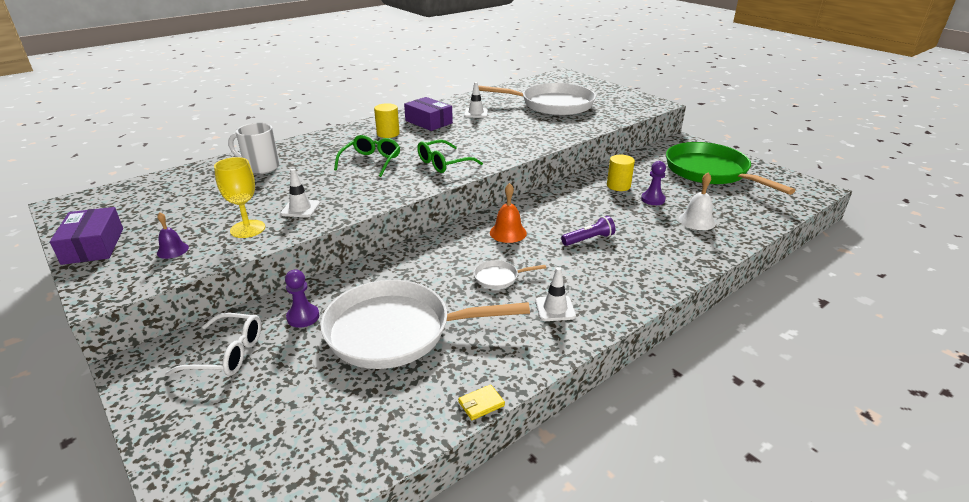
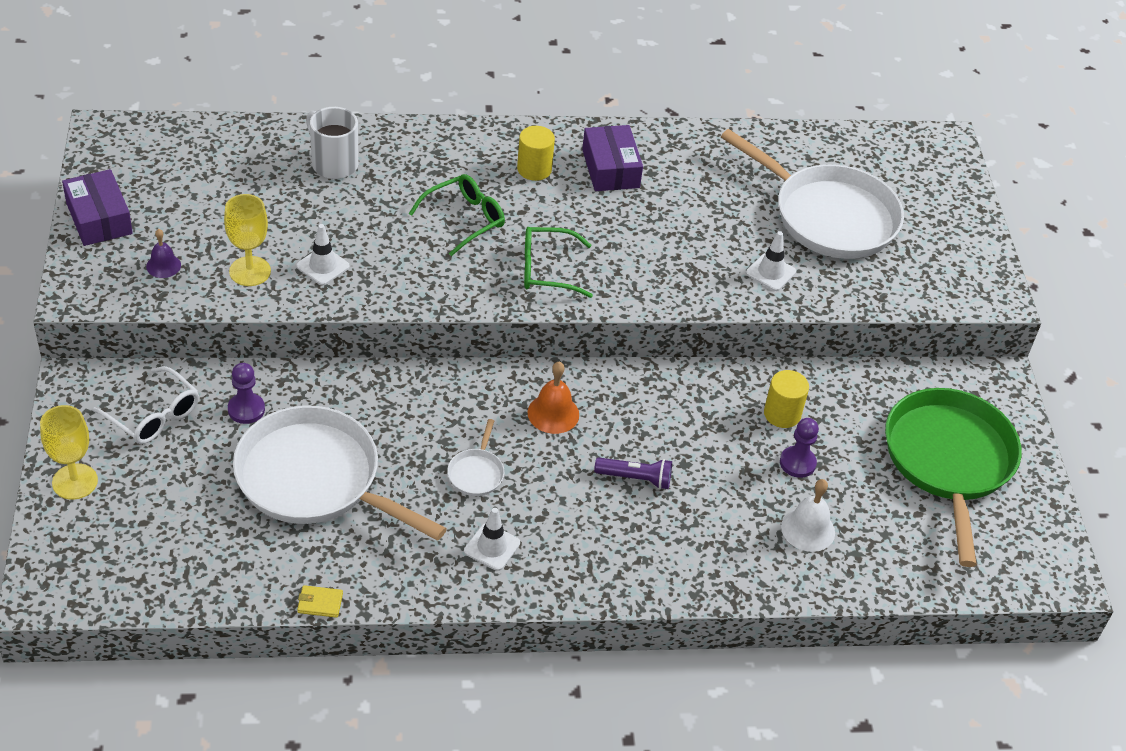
camera: 30 degrees right, 15 degrees up
purple box [50,207,123,265] -> purple box turned 45 degrees counterclockwise [62,169,133,246]
white traffic cone [464,82,488,118] -> white traffic cone moved to [746,231,796,291]
white pan [474,260,546,289] -> white pan turned 105 degrees counterclockwise [447,419,505,496]
none -> yellow goblet [40,405,98,500]

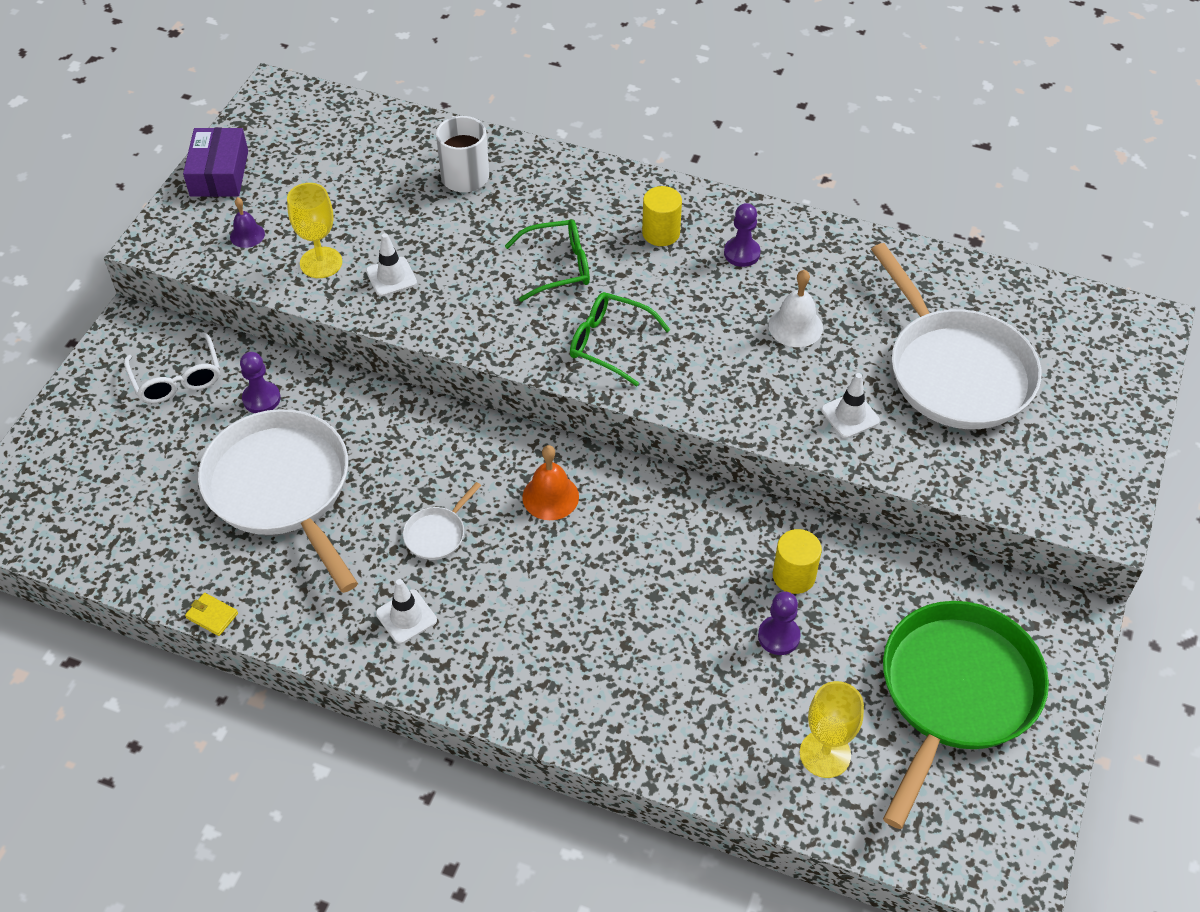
camera: 30 degrees right, 5 degrees up
yellow goblet [40,405,98,500] -> yellow goblet moved to [800,681,864,778]
purple box [582,125,643,191] -> purple pawn [724,203,761,267]
purple flashlight [594,457,672,489] -> none
white bell [781,479,835,552] -> white bell moved to [768,270,823,347]

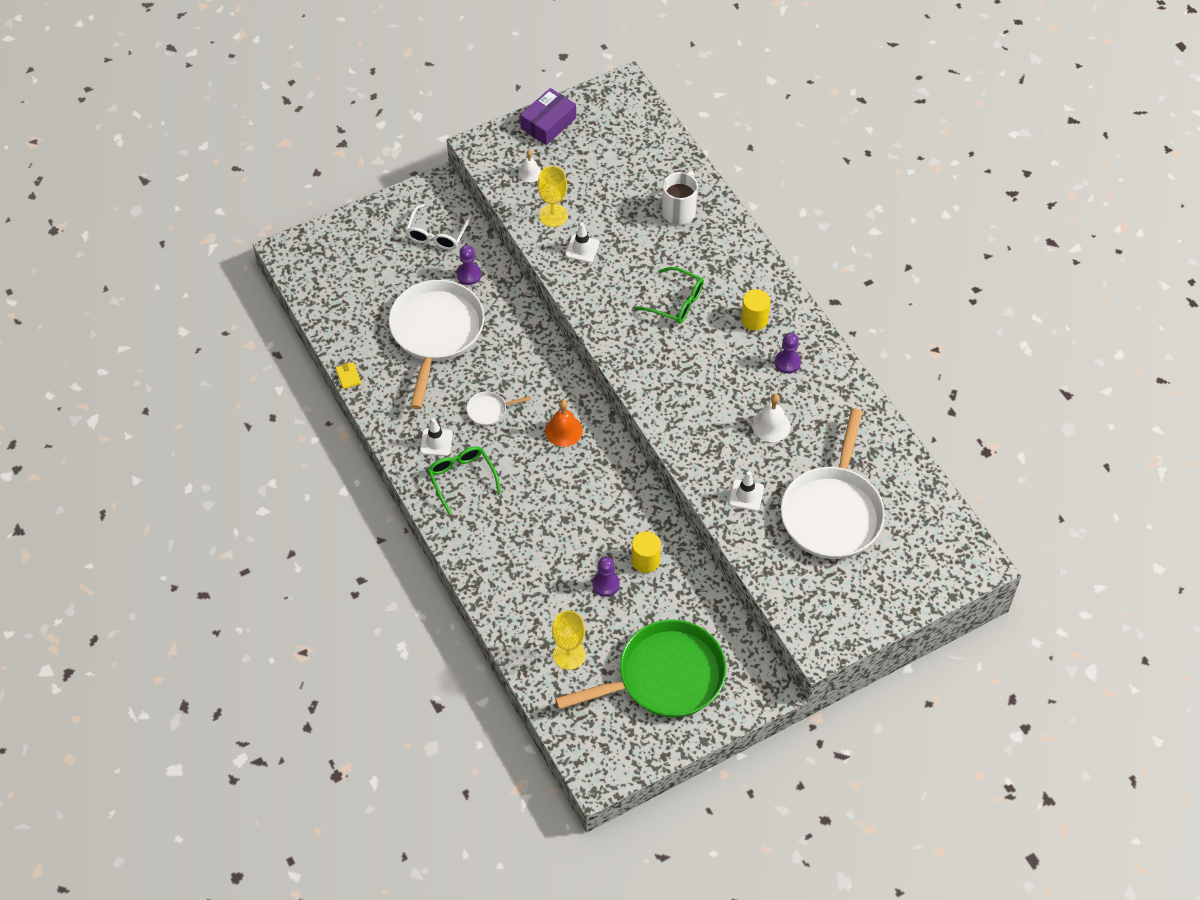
camera: 40 degrees right, 5 degrees up
purple bell [230,197,265,248] -> white bell [518,150,541,182]
green glasses [570,292,670,386] -> green glasses moved to [428,446,501,515]

